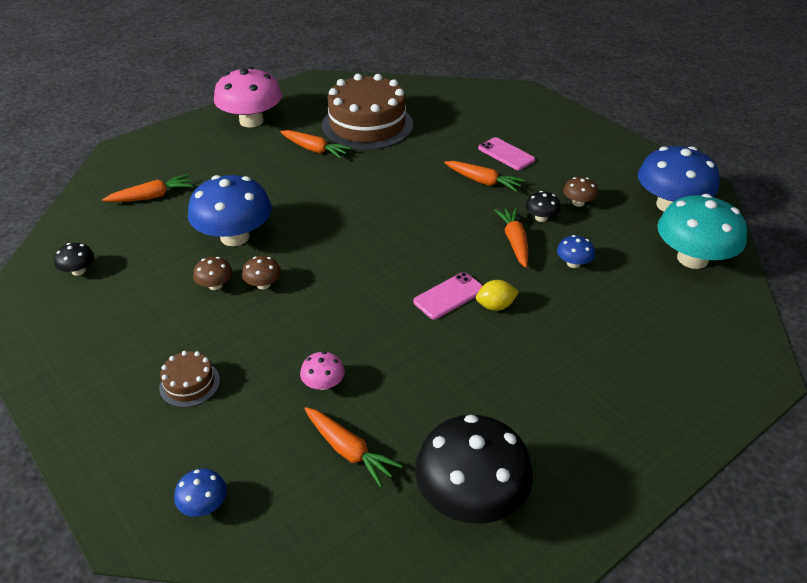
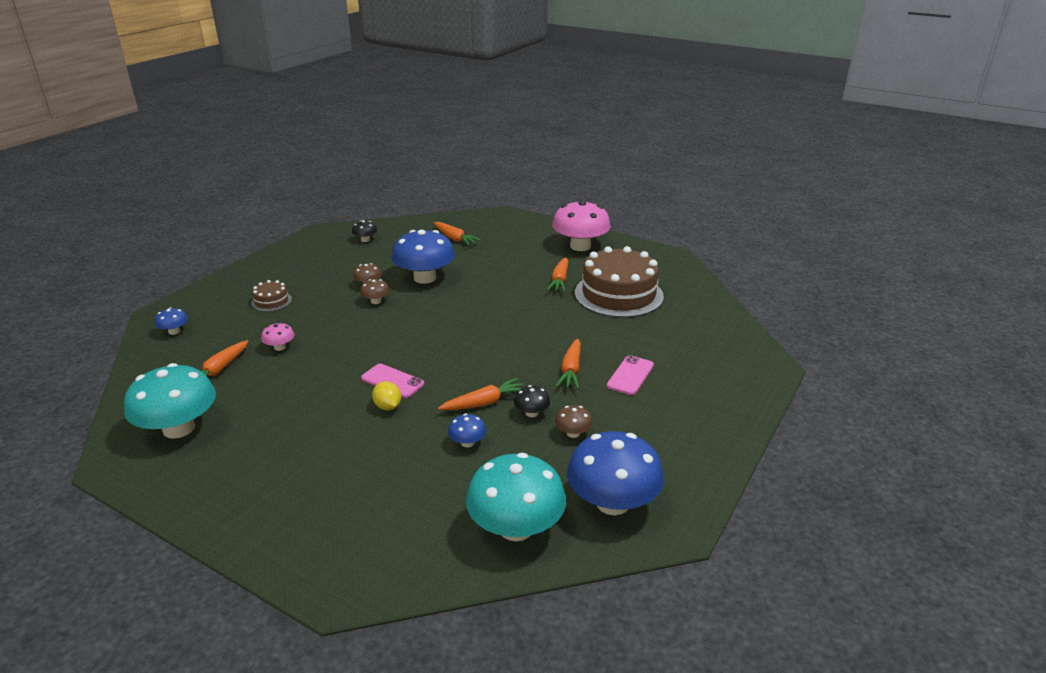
camera: 70 degrees right, 10 degrees down
black mushroom [415,415,533,524] -> turquoise mushroom [124,363,216,439]

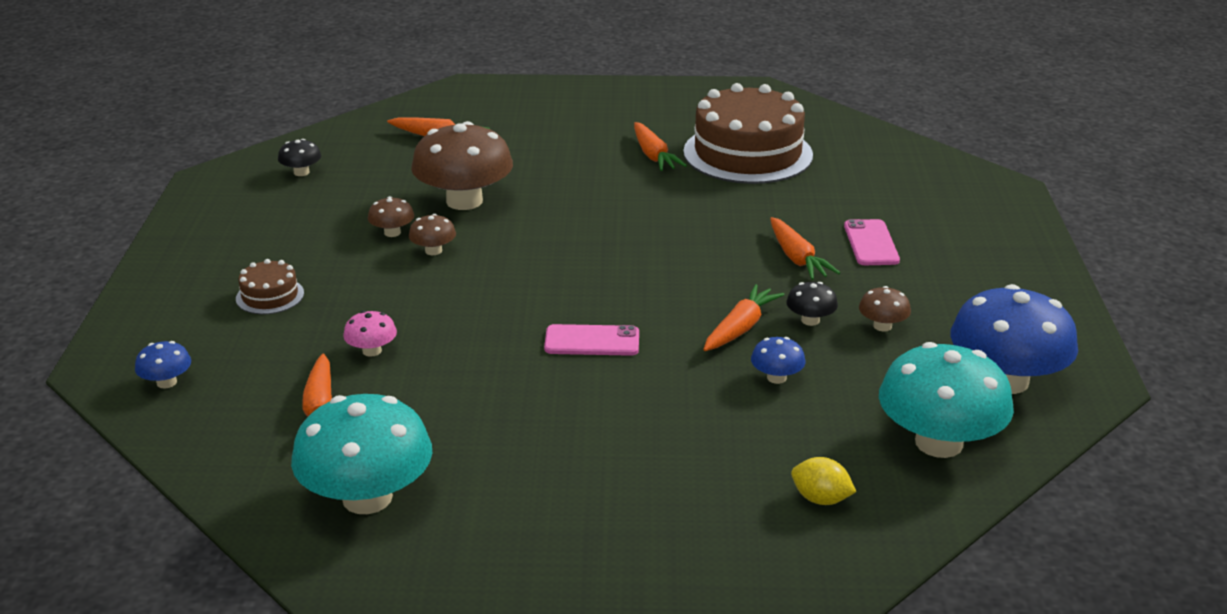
camera: 30 degrees left, 0 degrees up
yellow lemon [372,381,401,410] -> yellow lemon moved to [791,457,856,505]
blue mushroom [391,230,455,284] -> brown mushroom [411,121,513,210]
pink mushroom [552,200,611,251] -> none

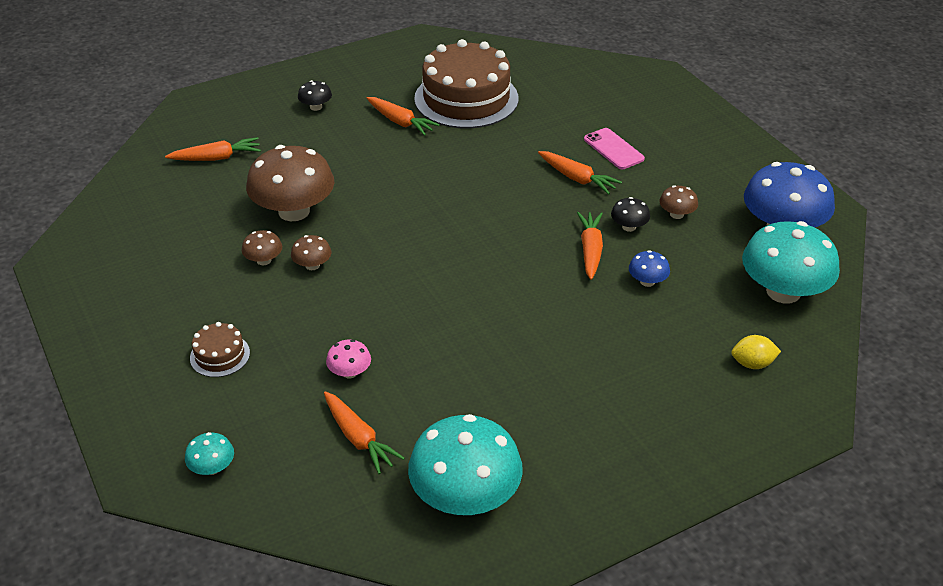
camera: 30 degrees left, 10 degrees up
blue mushroom [135,341,191,388] -> turquoise mushroom [185,432,234,475]
black mushroom [278,139,321,176] -> black mushroom moved to [298,80,332,111]
pink phone [544,324,639,356] -> none

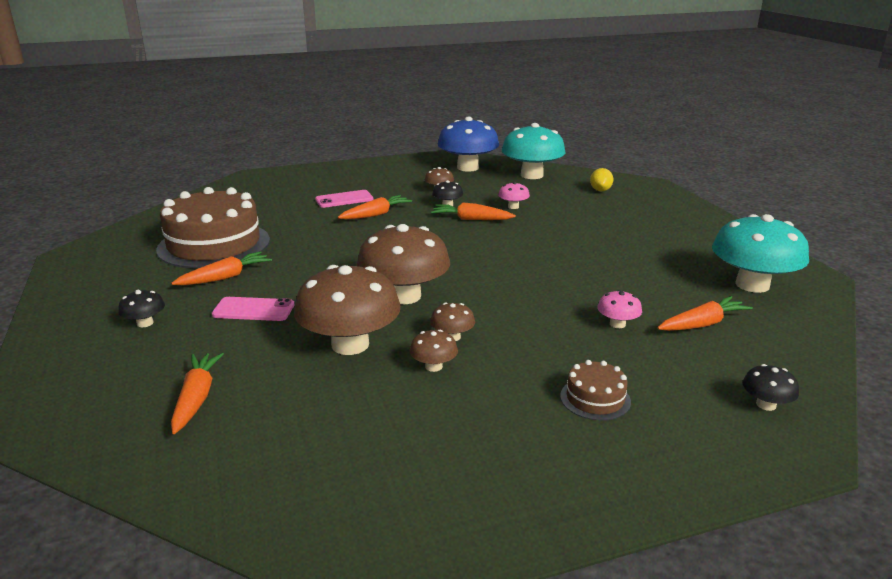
camera: 80 degrees left, 15 degrees down
turquoise mushroom [185,432,234,475] -> black mushroom [743,364,799,411]
blue mushroom [629,250,670,287] -> pink mushroom [498,182,530,209]
none -> pink phone [212,297,294,321]
none -> brown mushroom [357,224,450,304]

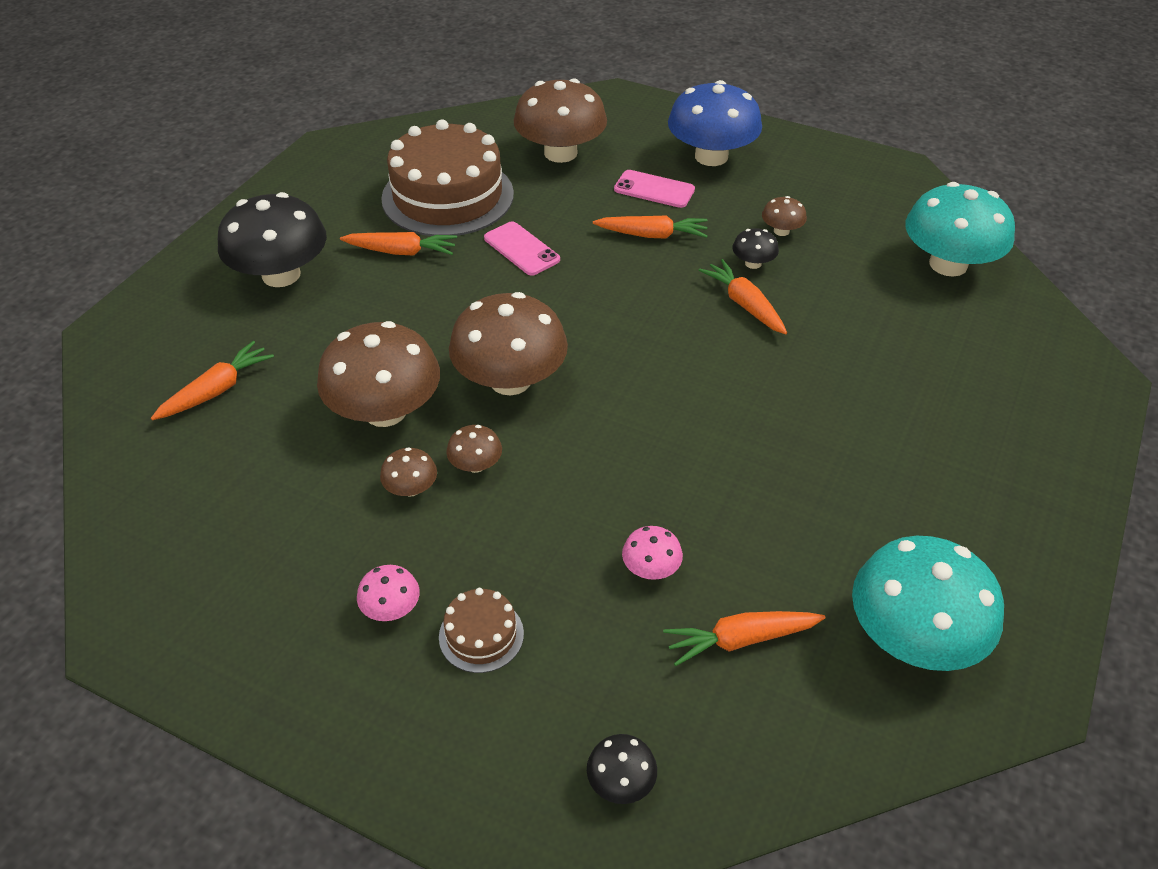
camera: 45 degrees right, 20 degrees up
black mushroom [118,290,165,327] -> black mushroom [218,192,327,287], size x2.26
pink phone [212,297,294,321] -> pink phone moved to [484,221,560,276]
blue mushroom [438,117,499,172] -> blue mushroom moved to [668,80,762,166]
pink mushroom [498,182,530,209] -> pink mushroom moved to [357,565,420,621]
yellow lemon [590,168,613,191] -> none
orange carrot [657,296,753,331] -> orange carrot turned 150 degrees clockwise [663,611,826,666]
none -> brown mushroom [513,78,607,163]

